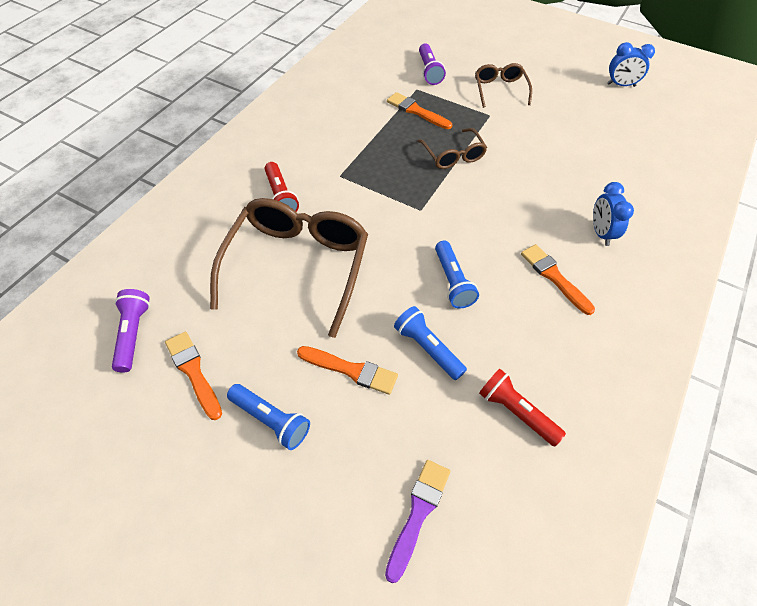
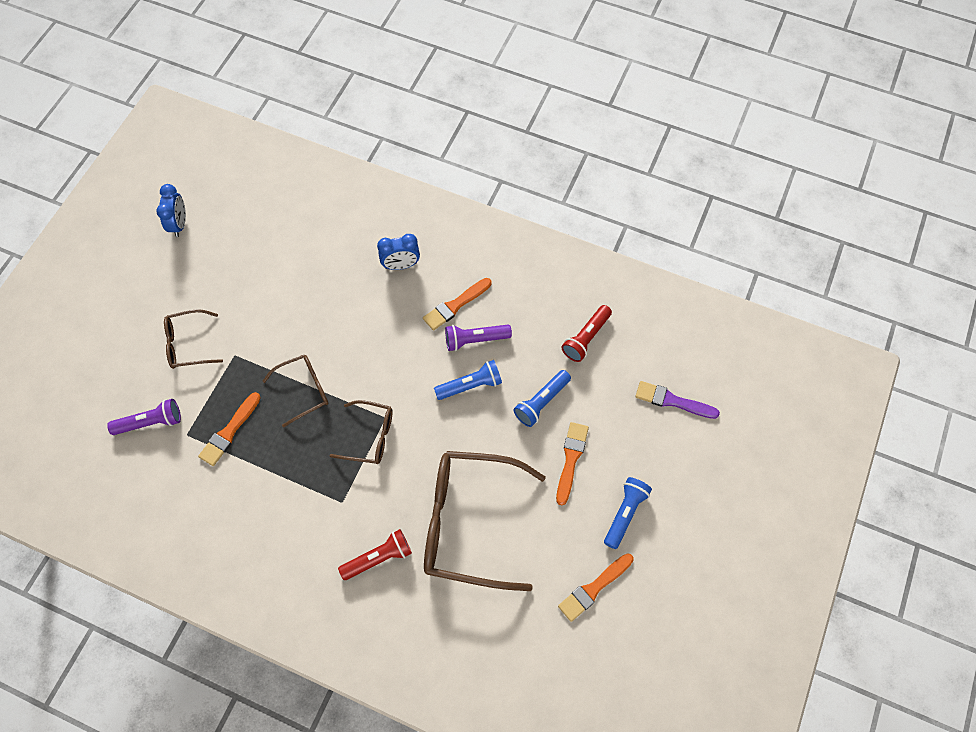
camera: 95 degrees left, 10 degrees up
purple flashlight [112,289,150,373] -> purple flashlight moved to [445,325,512,351]
none -> brown glasses [330,400,393,464]

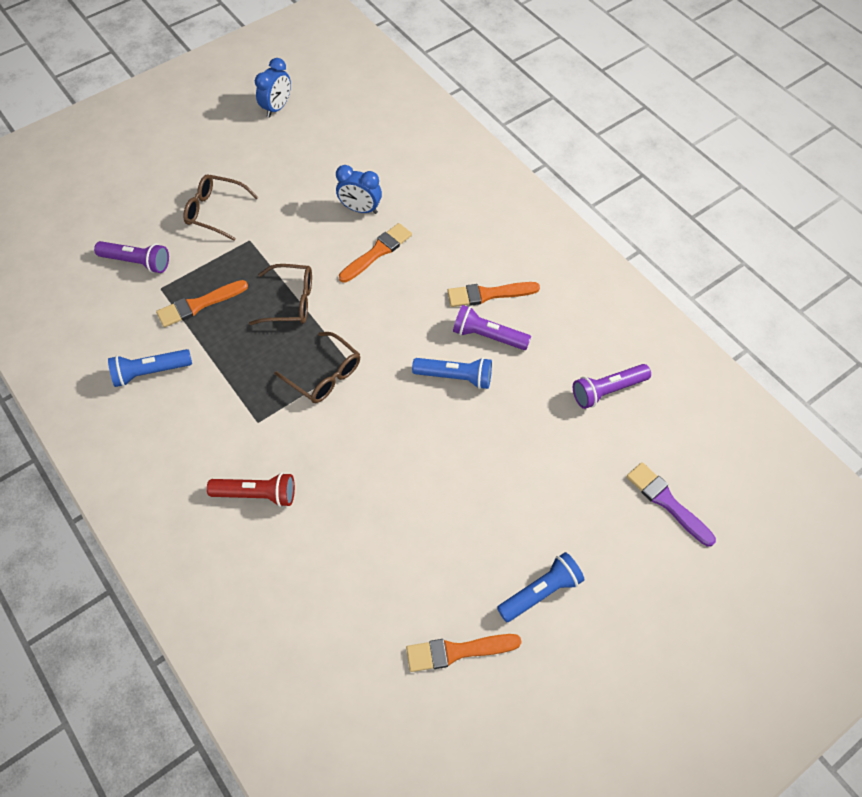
camera: 30 degrees right, 5 degrees down
blue clock [377,234,420,270] -> blue clock moved to [336,165,382,214]
brown glasses [424,451,546,591] -> none
blue flashlight [514,370,571,427] -> blue flashlight moved to [108,349,192,387]
orange brush [556,422,589,505] -> orange brush moved to [339,223,412,283]
red flashlight [562,305,612,362] -> purple flashlight [573,364,651,409]

